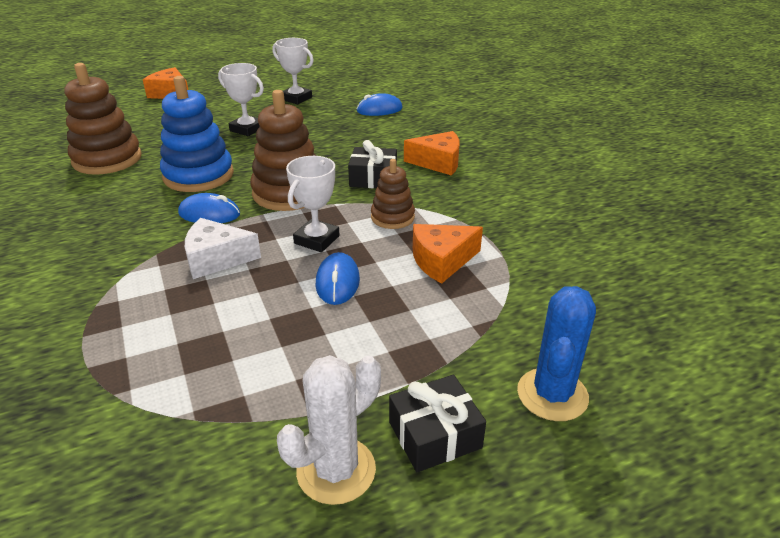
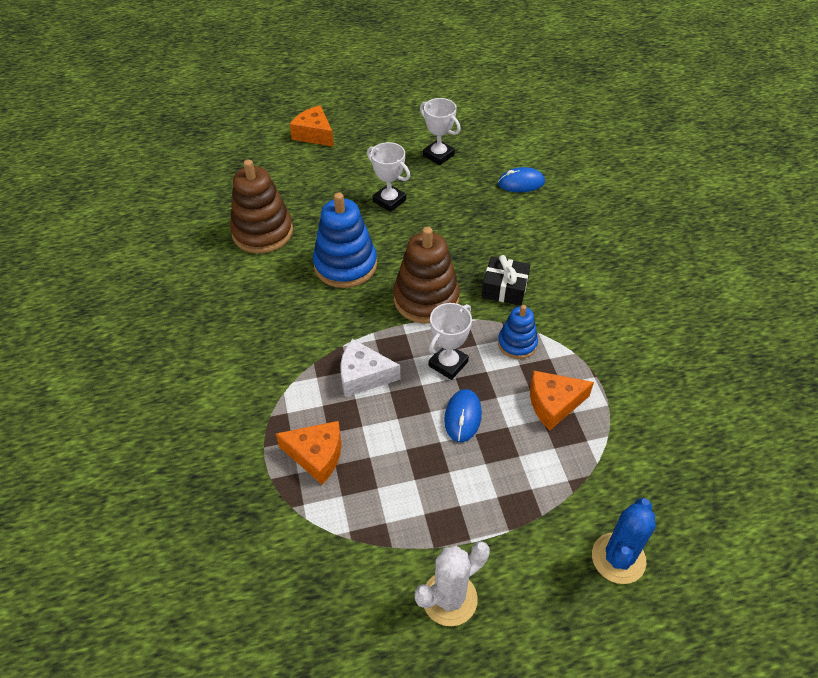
camera: 10 degrees right, 15 degrees up
blue mouse [178,193,240,223] -> none
brown stacking toy [371,159,415,229] -> blue stacking toy [498,305,538,359]
black gift [389,375,486,472] -> none
orange cheese [404,131,459,176] -> orange cheese moved to [276,421,341,485]

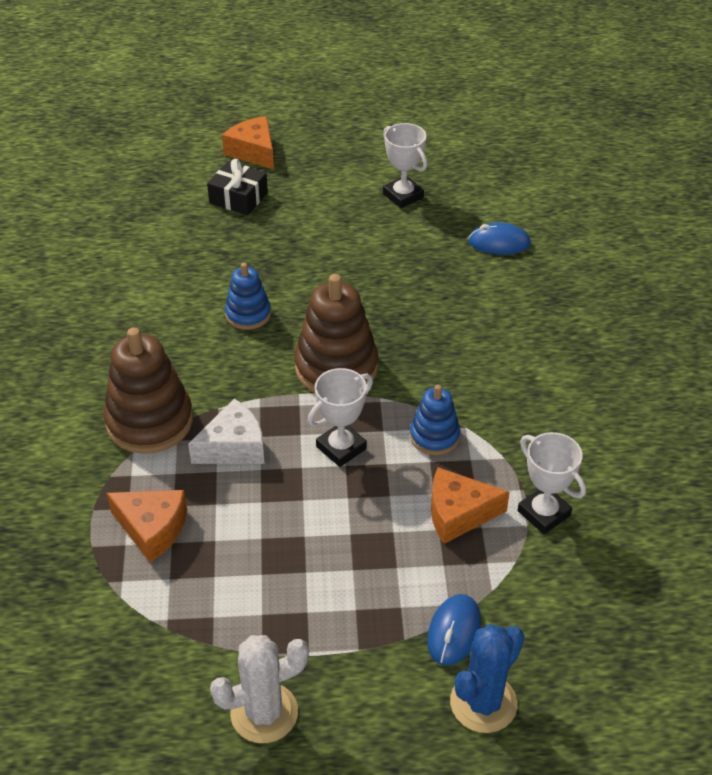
camera: 10 degrees right, 5 degrees down
brown stacking toy [230,159,293,253] -> brown stacking toy moved to [103,327,193,454]
blue stacking toy [313,192,377,288] -> blue stacking toy [225,263,271,330], size x0.57
white cheese [340,339,401,397] -> white cheese turned 135 degrees clockwise [188,399,265,464]
white trophy [367,142,410,212] -> white trophy moved to [518,432,586,534]
blue mouse [444,389,482,442] -> blue mouse moved to [427,594,481,666]
black gift [482,255,531,306] -> black gift moved to [207,159,268,215]

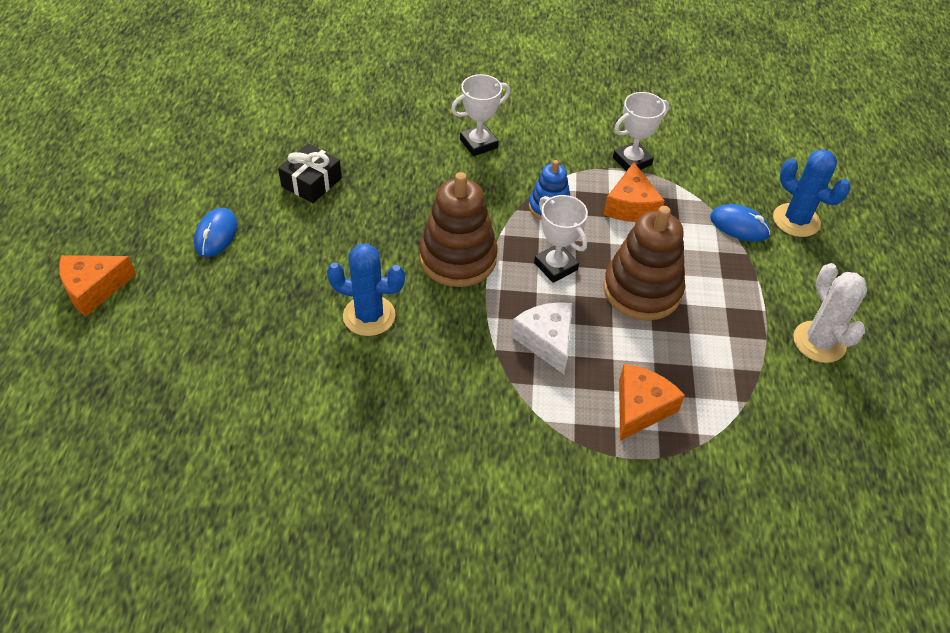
camera: 85 degrees left, 5 degrees up
brown stacking toy [103,327,193,454] -> brown stacking toy moved to [603,206,685,321]
black gift [207,159,268,215] -> black gift moved to [278,144,342,203]
blue stacking toy [225,263,271,330] -> blue cactus [327,243,405,336]
white trophy [383,123,427,208] -> white trophy moved to [451,74,511,156]
blue mouse [468,223,531,255] -> blue mouse moved to [194,208,238,257]

